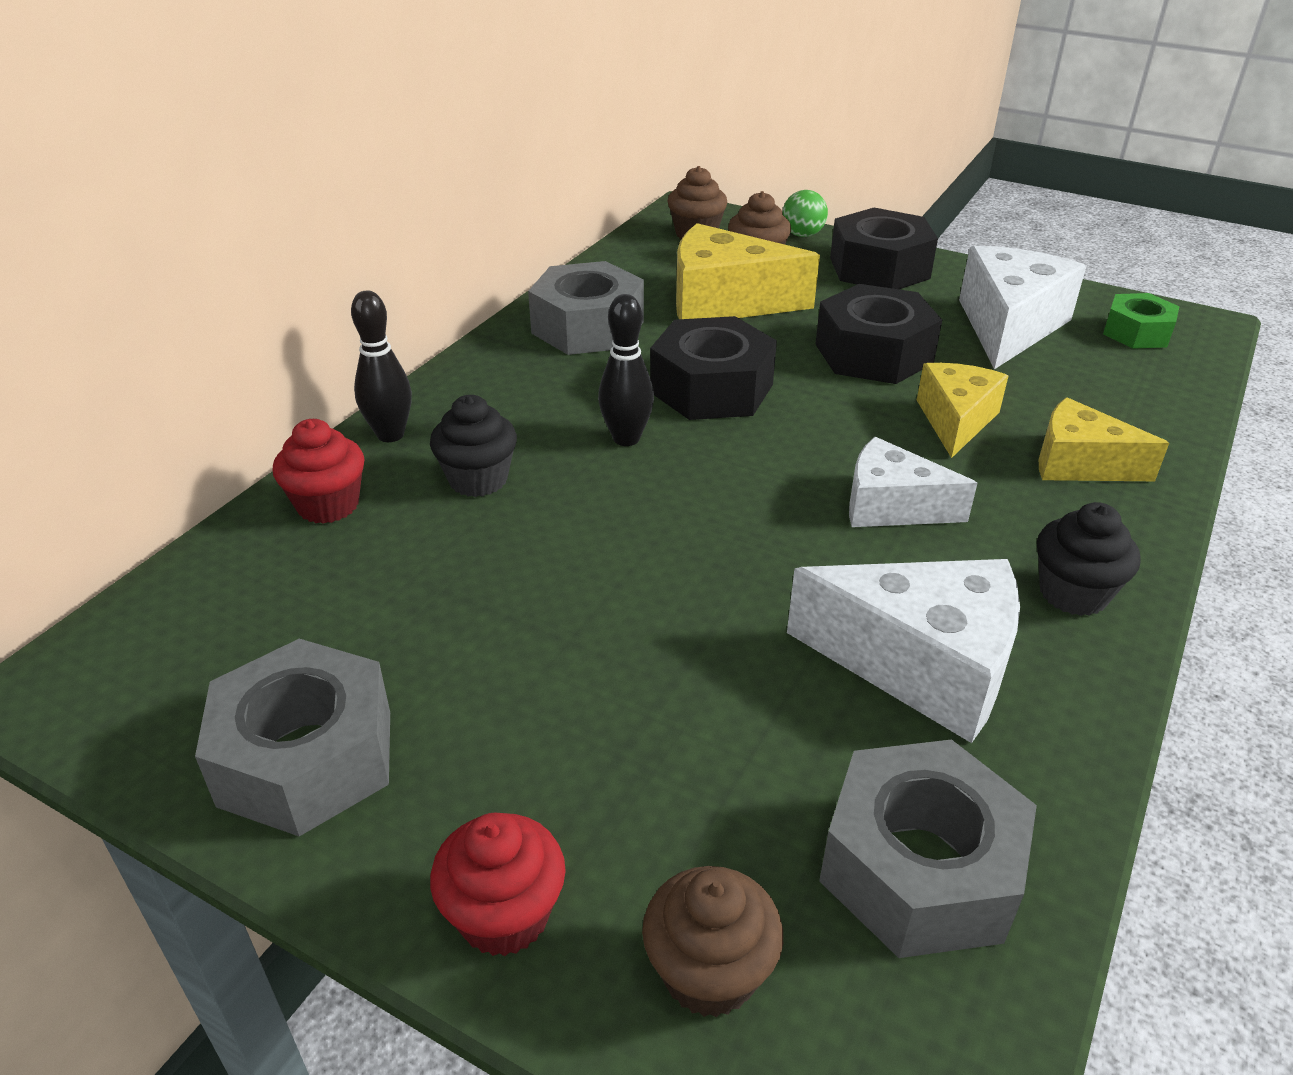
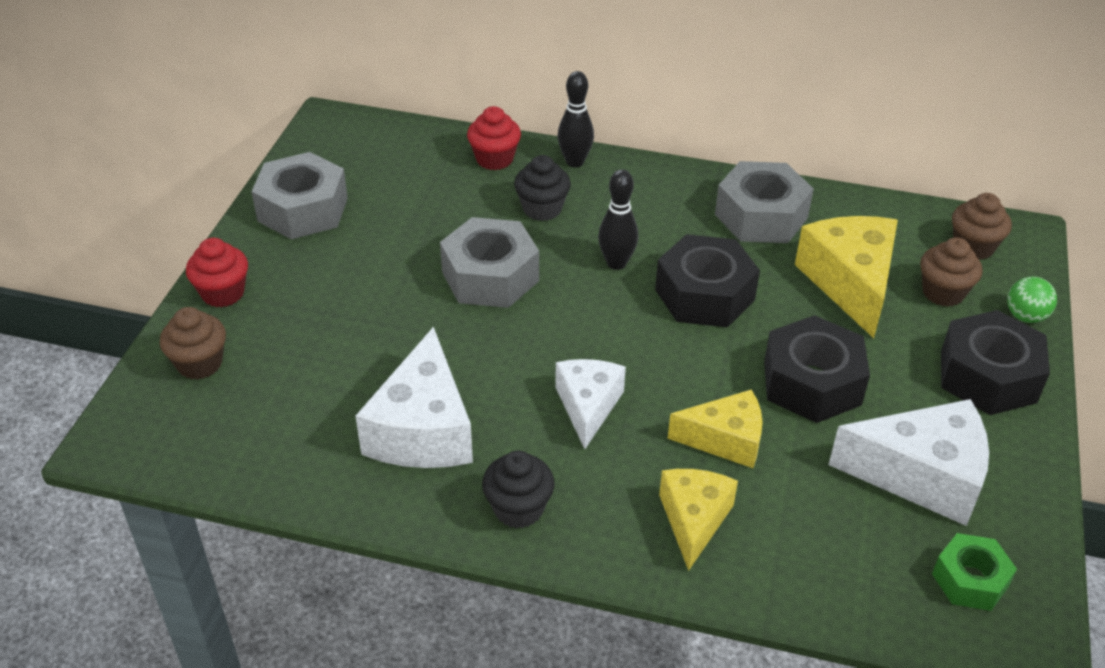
camera: 75 degrees right, 5 degrees up
grey nut [819,739,1037,958] -> grey nut moved to [440,217,539,308]

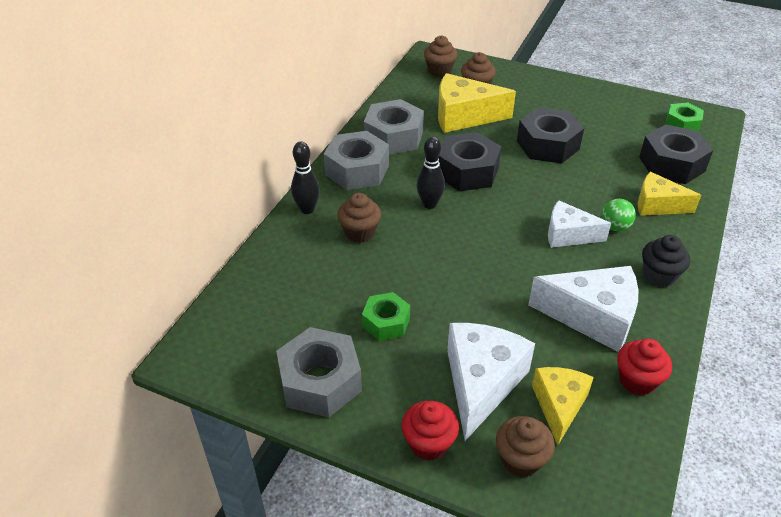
camera: 80 degrees left, 0 degrees up
grey nut [440,217,539,308] -> grey nut moved to [324,131,389,190]
red cupcake [467,106,521,170] -> red cupcake moved to [617,339,672,396]
black cupcake [514,155,571,221] -> brown cupcake [337,193,381,243]
yellow cheese [668,390,763,468] -> yellow cheese moved to [532,367,594,445]
white cheese [829,399,989,526] -> white cheese moved to [447,323,535,441]
black nut [941,310,1050,415] -> black nut moved to [639,124,713,184]
green ball [1007,276,1057,323] -> green ball moved to [602,199,636,231]
none -> green nut [362,292,410,341]

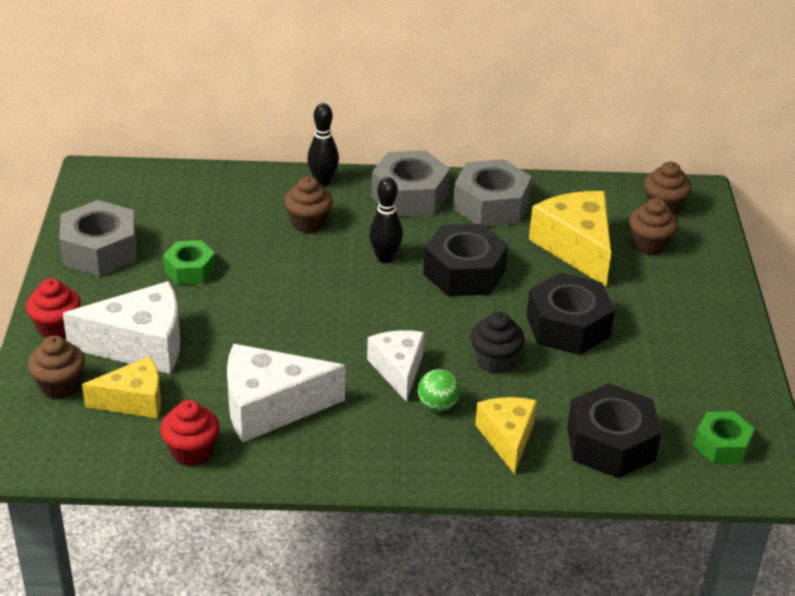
camera: 65 degrees right, 5 degrees down
white cheese [528,266,638,352] -> white cheese turned 90 degrees clockwise [227,344,345,443]
black cupcake [642,235,690,287] -> black cupcake moved to [470,311,525,373]

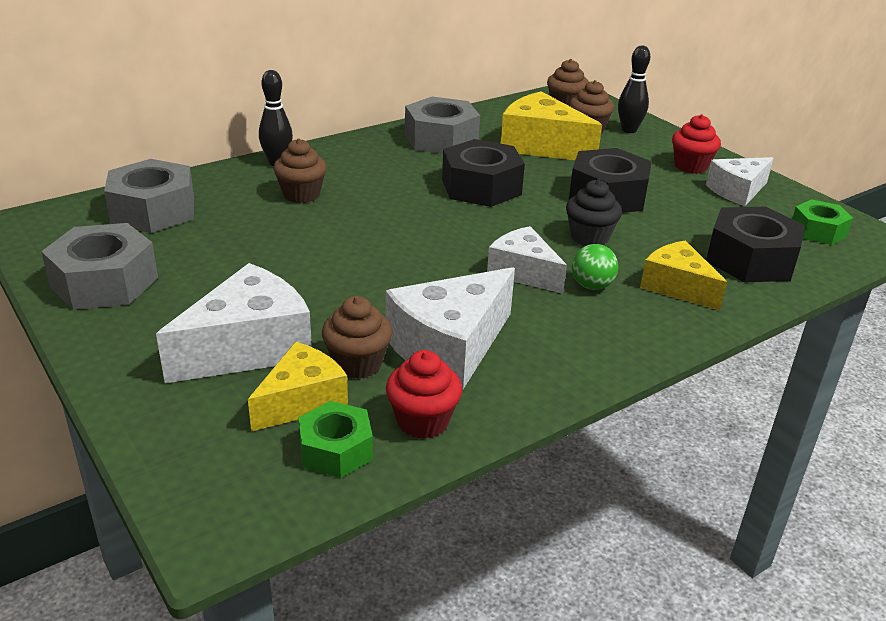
camera: 35 degrees left, 5 degrees down
red cupcake [26,278,81,338] -> red cupcake moved to [672,114,721,174]
brown cupcake [28,335,85,399] -> brown cupcake moved to [322,296,393,379]
green nut [163,240,216,285] -> green nut moved to [298,401,373,478]
black bowling pin [369,177,403,263] -> black bowling pin moved to [618,45,650,133]
grey nut [371,150,450,217] -> grey nut moved to [104,159,194,233]
none -> white cheese [706,157,773,206]

